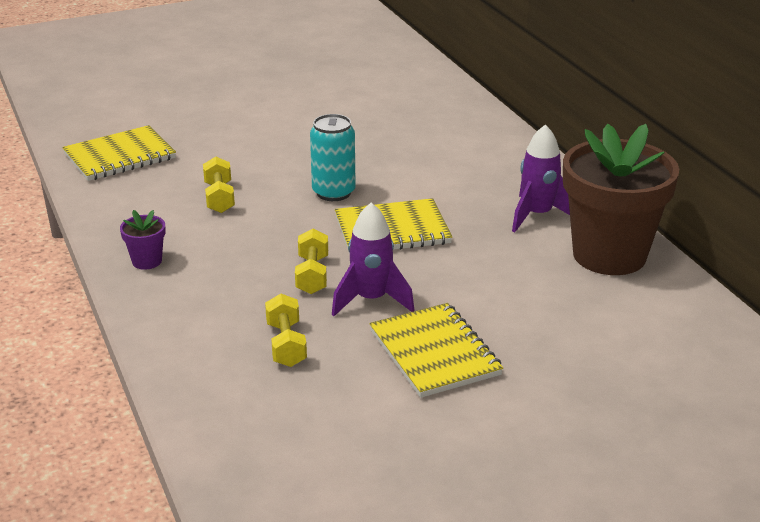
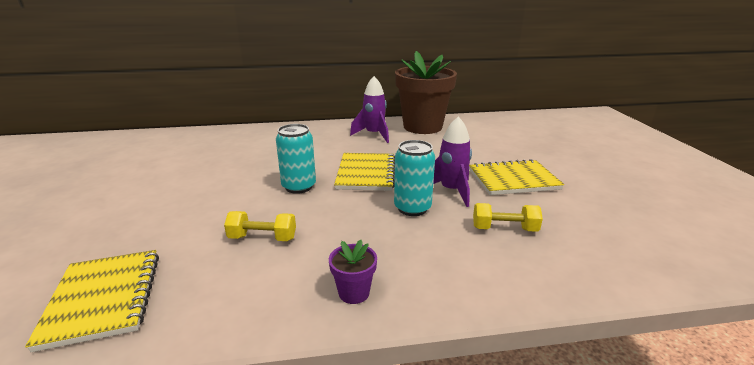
camera: 75 degrees left, 5 degrees down
yellow dumbbell [295,229,328,294] -> turquoise can [394,140,435,216]

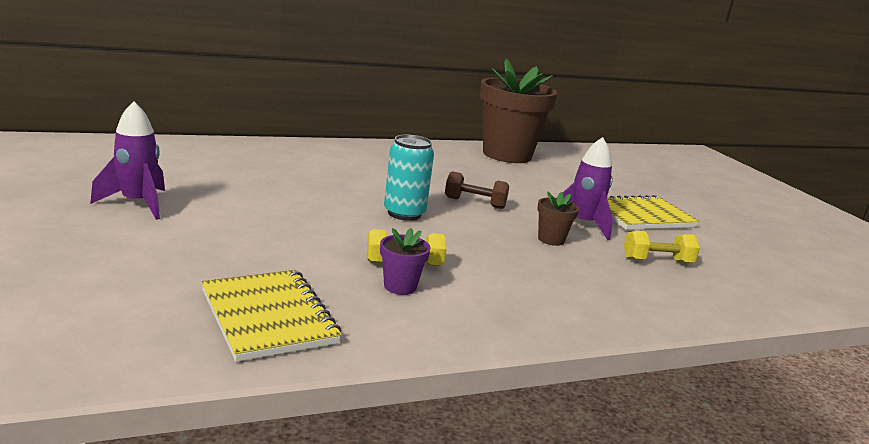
camera: 15 degrees left, 5 degrees down
purple flower pot [329,240,377,304] -> purple flower pot moved to [380,228,431,295]
yellow notebook [334,153,395,191] -> brown dumbbell [445,171,509,209]
purple rocket [350,76,389,143] -> purple rocket moved to [90,101,165,220]
turquoise can [394,140,435,216] -> brown flower pot [537,191,579,246]

